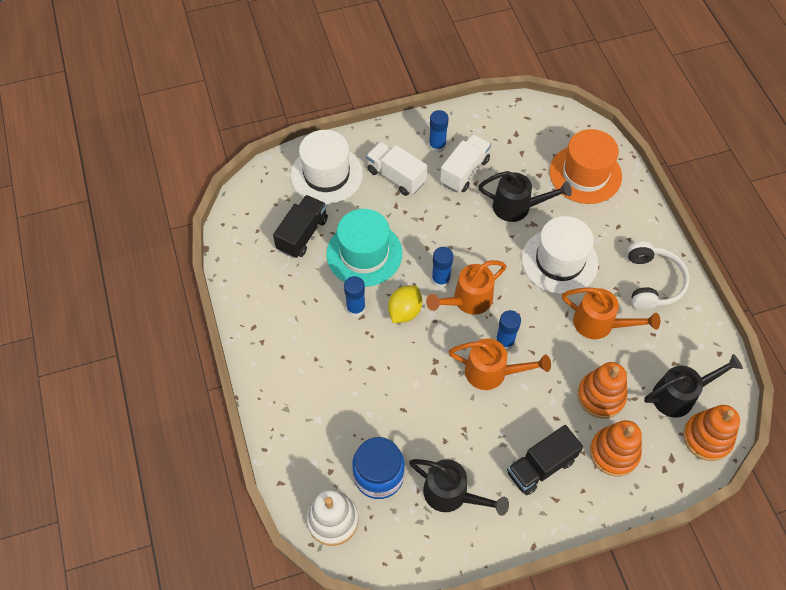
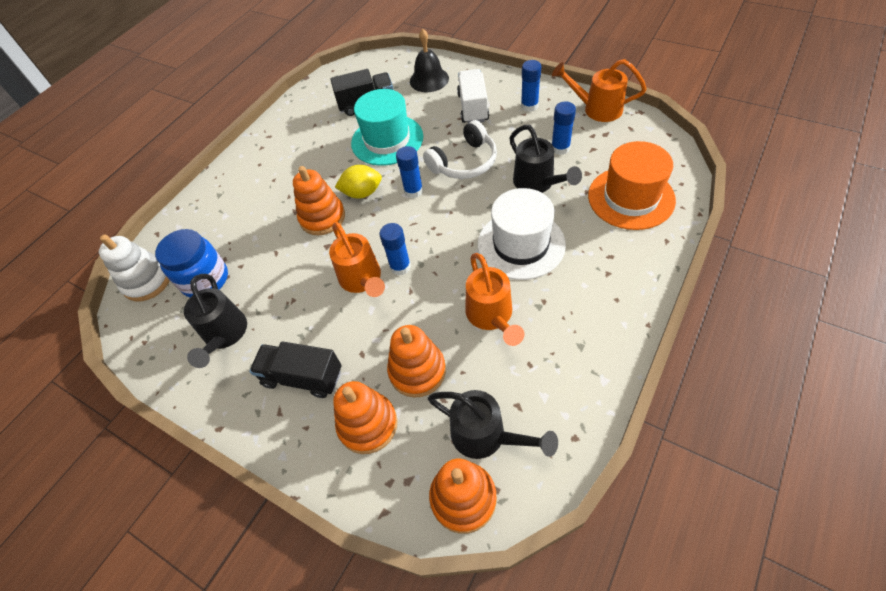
camera: 55 degrees right, 5 degrees down
white hat [291,130,363,205] -> black bell [410,29,449,92]
blue glue stick [344,276,365,317] -> blue glue stick moved to [552,102,576,155]
orange watering can [426,260,507,315] -> orange watering can moved to [552,59,647,122]
white truck [440,134,491,193] -> none
white headphones [628,241,689,310] -> white headphones moved to [423,120,497,179]
none -> orange stacking toy [293,166,345,235]

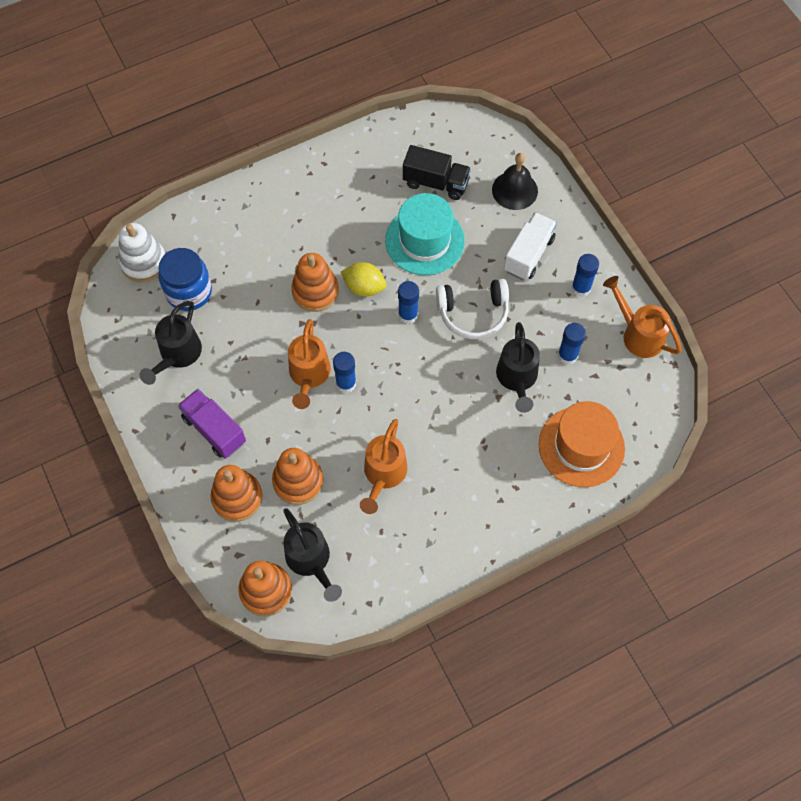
camera: 25 degrees right, 10 degrees up
black truck [249,341,341,398] -> purple truck [178,389,246,459]
white hat [478,188,566,280] -> none

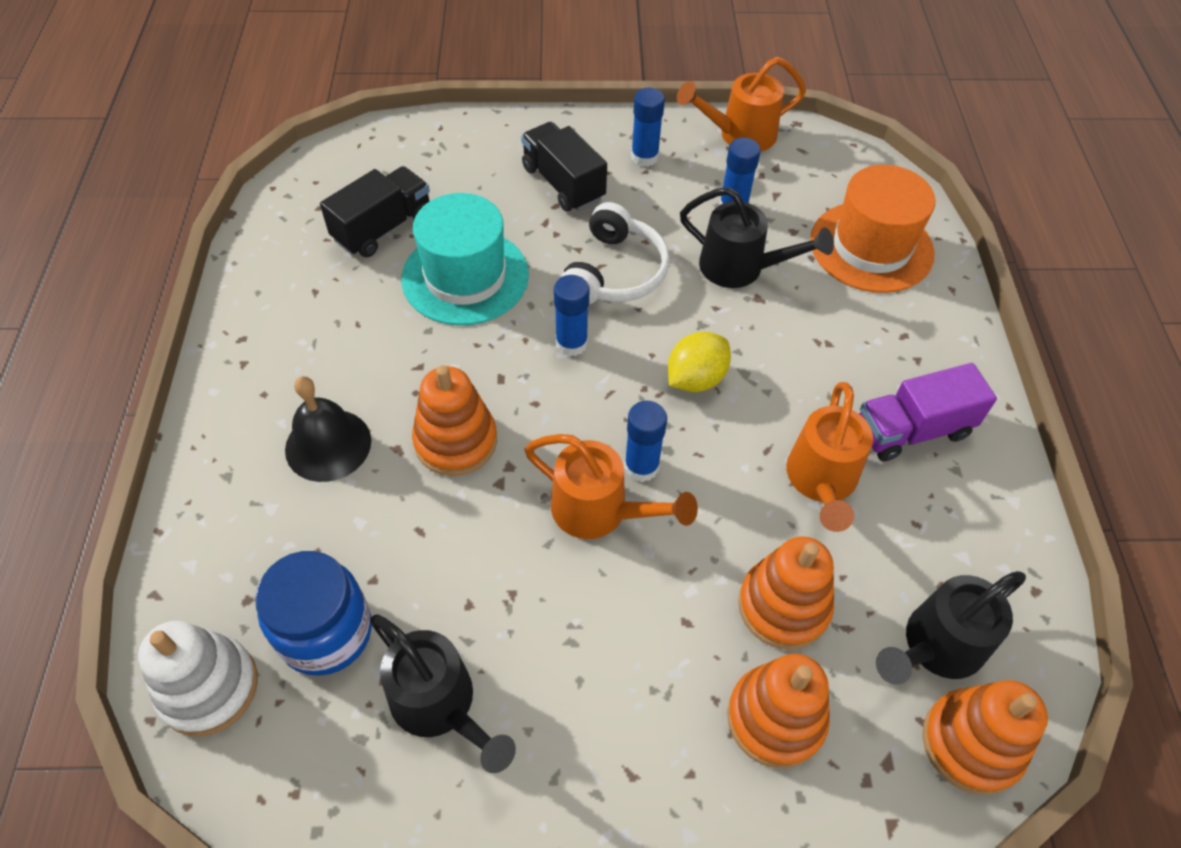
camera: 65 degrees left, 10 degrees down
purple truck [178,389,246,459] -> purple truck moved to [860,363,997,462]
black watering can [283,508,342,602] -> black watering can turned 150 degrees clockwise [876,571,1026,685]
yellow lemon [341,262,387,297] -> yellow lemon moved to [668,332,731,392]
orange watering can [360,419,407,514] -> orange watering can turned 60 degrees clockwise [786,382,873,532]
black bell [492,153,538,210] -> black bell moved to [285,376,371,482]
white truck [504,212,557,280] -> black truck [521,122,607,212]

